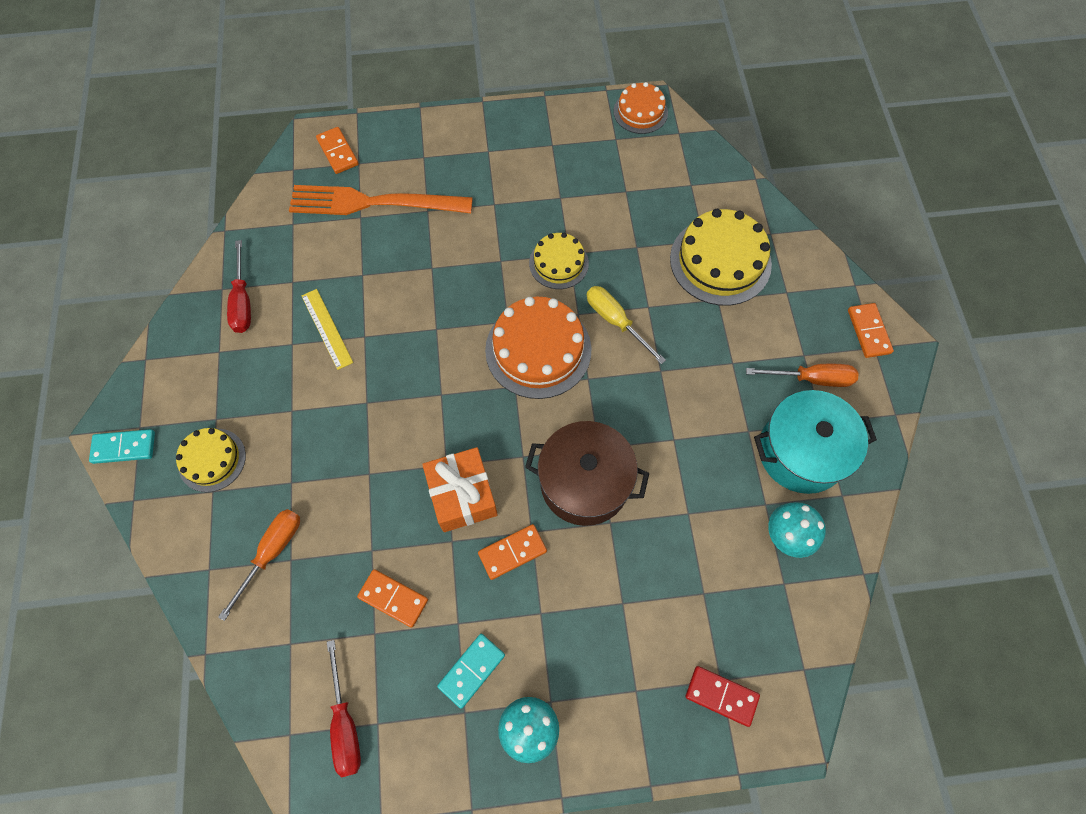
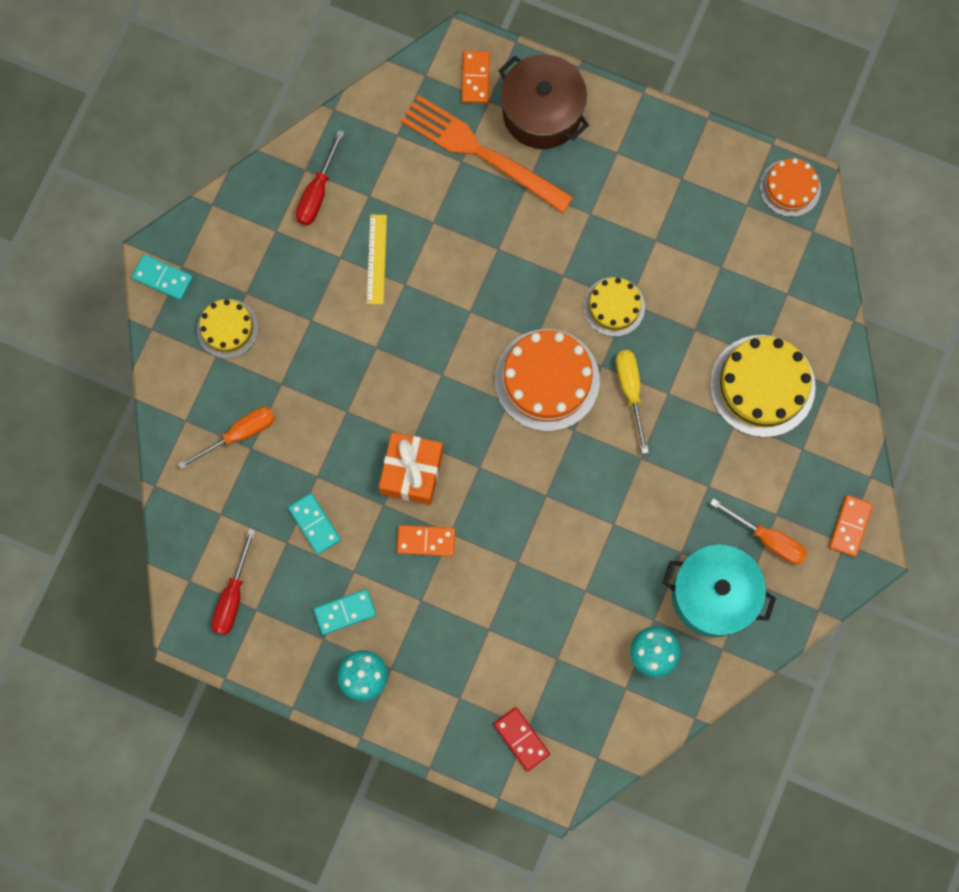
camera: 30 degrees right, 10 degrees up
orange domino [357,569,428,628] -> turquoise domino [288,493,341,555]
brown pot [525,421,649,526] -> brown pot moved to [498,54,589,149]

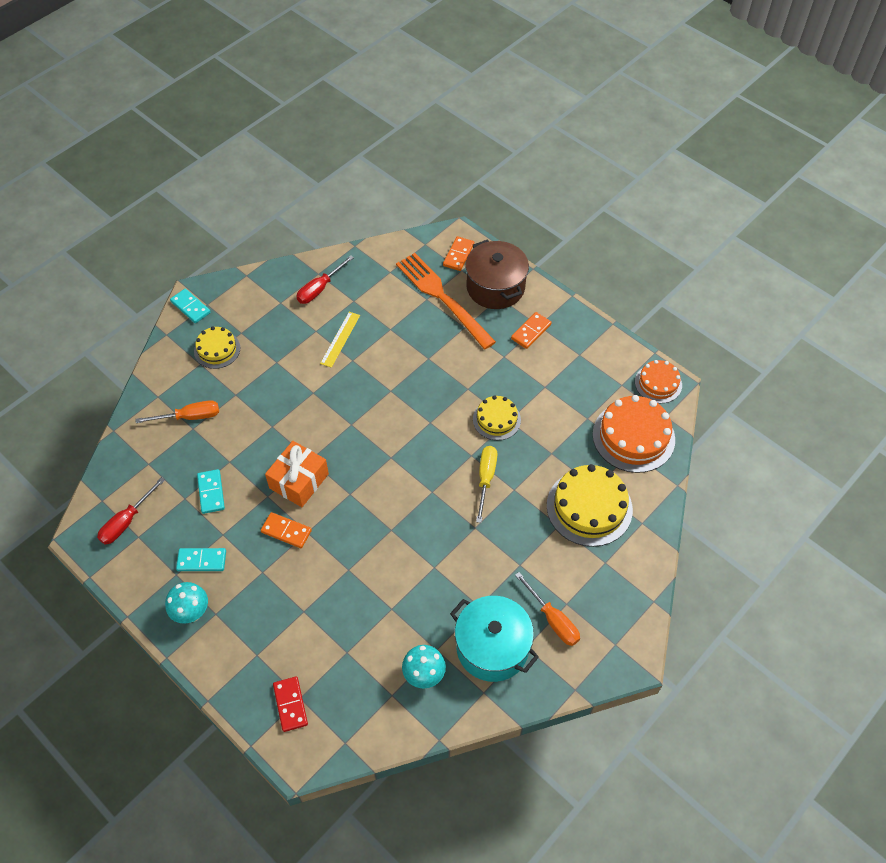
camera: 20 degrees right, 20 degrees down
orange cake [495,329,600,431] -> orange cake moved to [593,395,675,473]
orange domino [829,495,873,557] -> orange domino moved to [511,312,551,349]

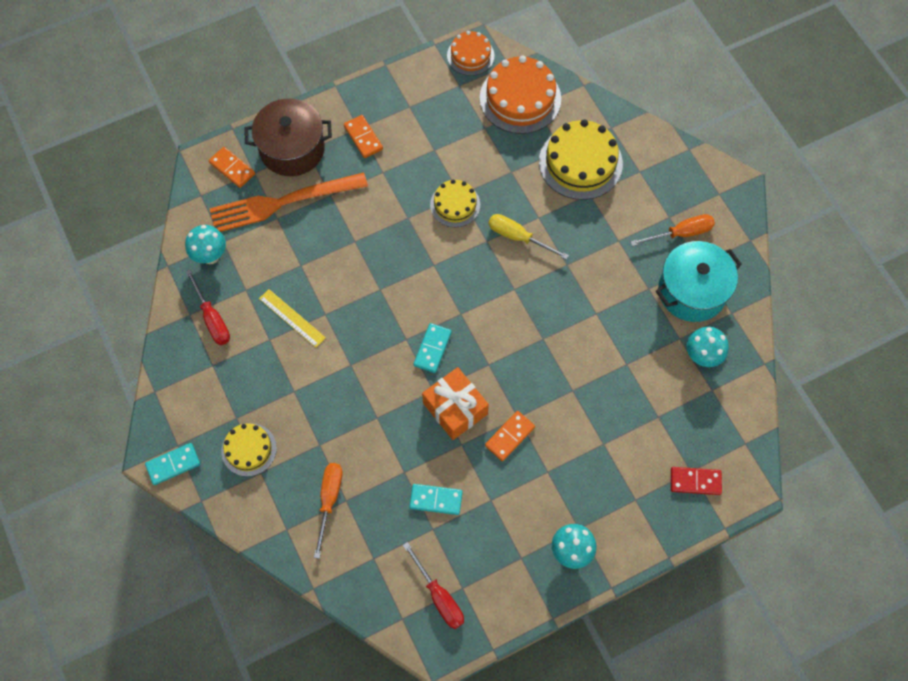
camera: 70 degrees left, 10 degrees up
turquoise domino [176,548,226,571] -> turquoise domino moved to [414,323,452,373]
none -> turquoise mushroom [185,225,226,264]

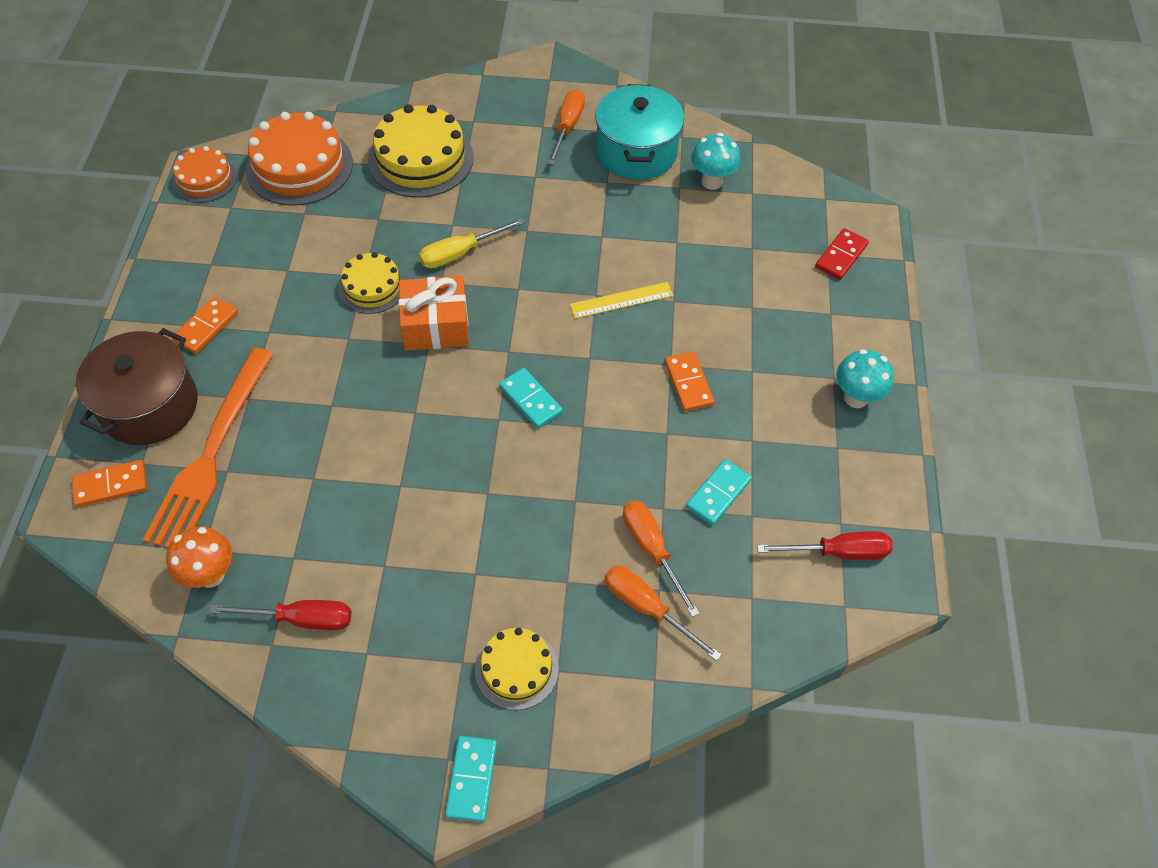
camera: 60 degrees left, 10 degrees down
turquoise mushroom [185,225,226,264] -> orange mushroom [166,527,232,588]
yellow ruler [259,289,326,347] -> yellow ruler moved to [570,282,673,319]
orange domino [344,115,383,158] -> orange domino turned 60 degrees counterclockwise [172,296,238,354]
orange gift [422,367,489,440] -> orange gift moved to [399,276,469,351]
none -> orange screwdriver [623,500,700,617]

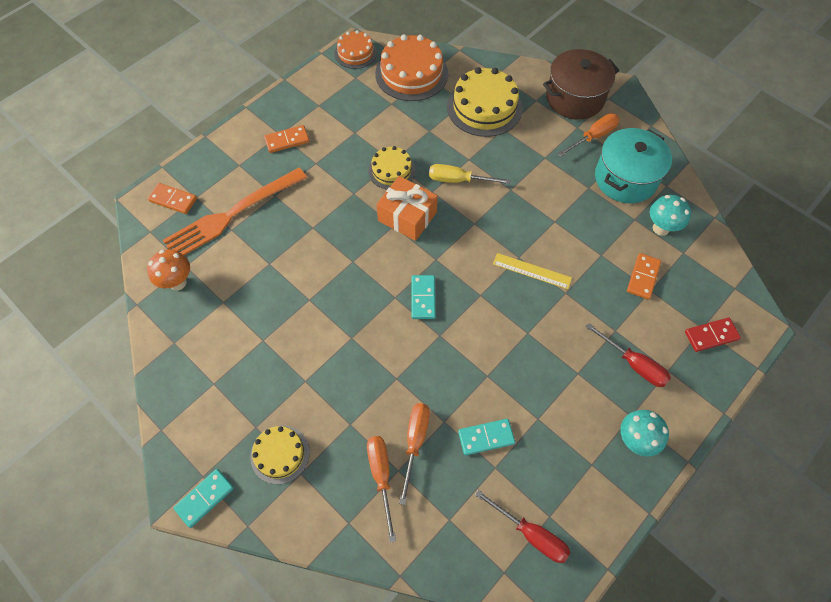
camera: 40 degrees right, 5 degrees up
brown pot [76,328,198,445] -> brown pot moved to [543,49,619,120]
red screwdriver [209,600,351,630] -> red screwdriver moved to [586,323,671,387]
orange domino [665,351,714,412] -> orange domino moved to [627,253,661,299]

